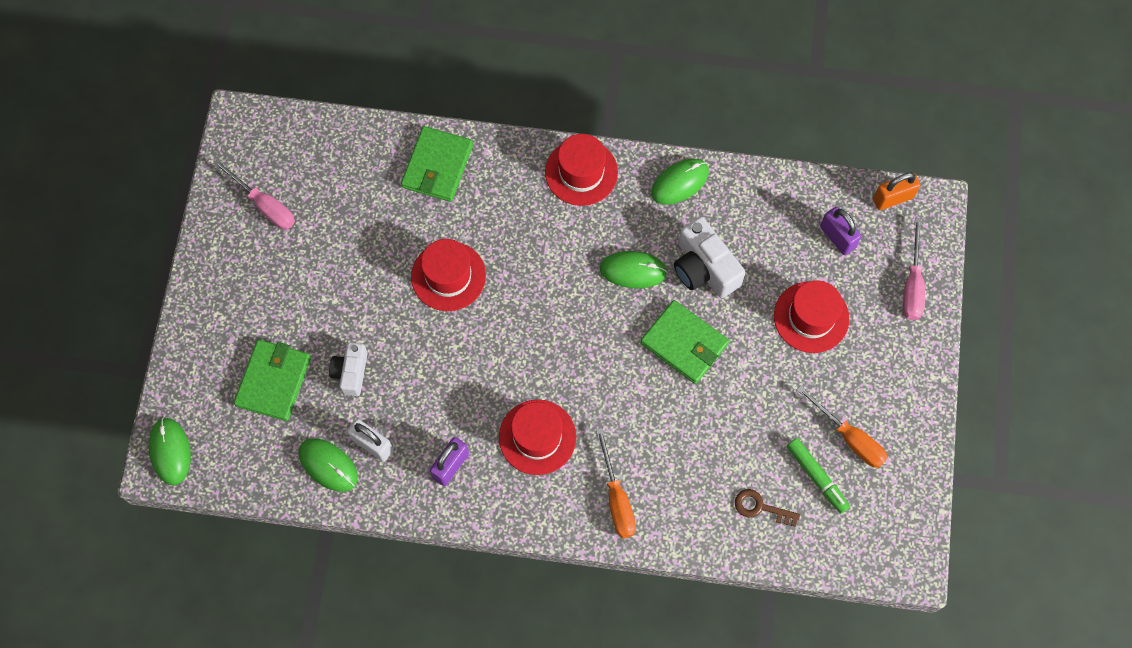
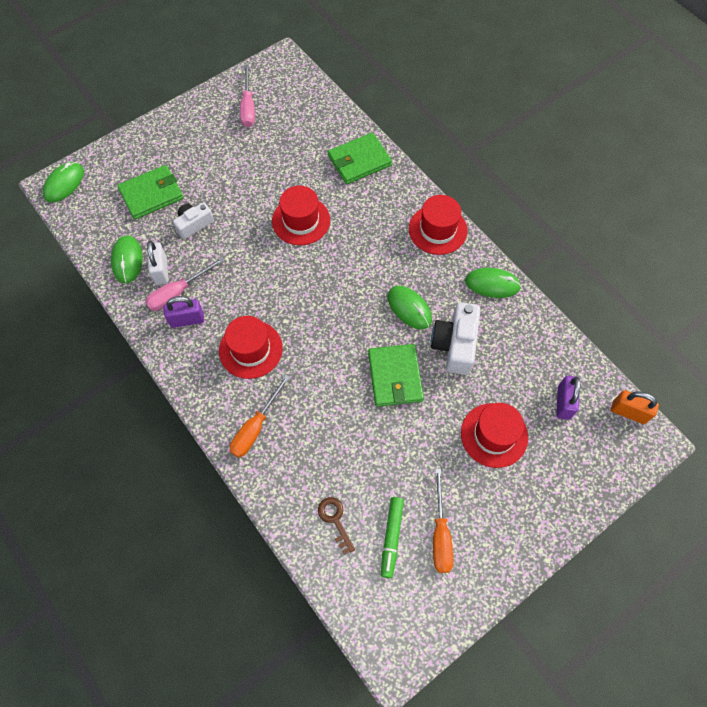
camera: 45 degrees right, 5 degrees down
pink screwdriver [903,218,925,320] -> pink screwdriver moved to [145,257,225,311]

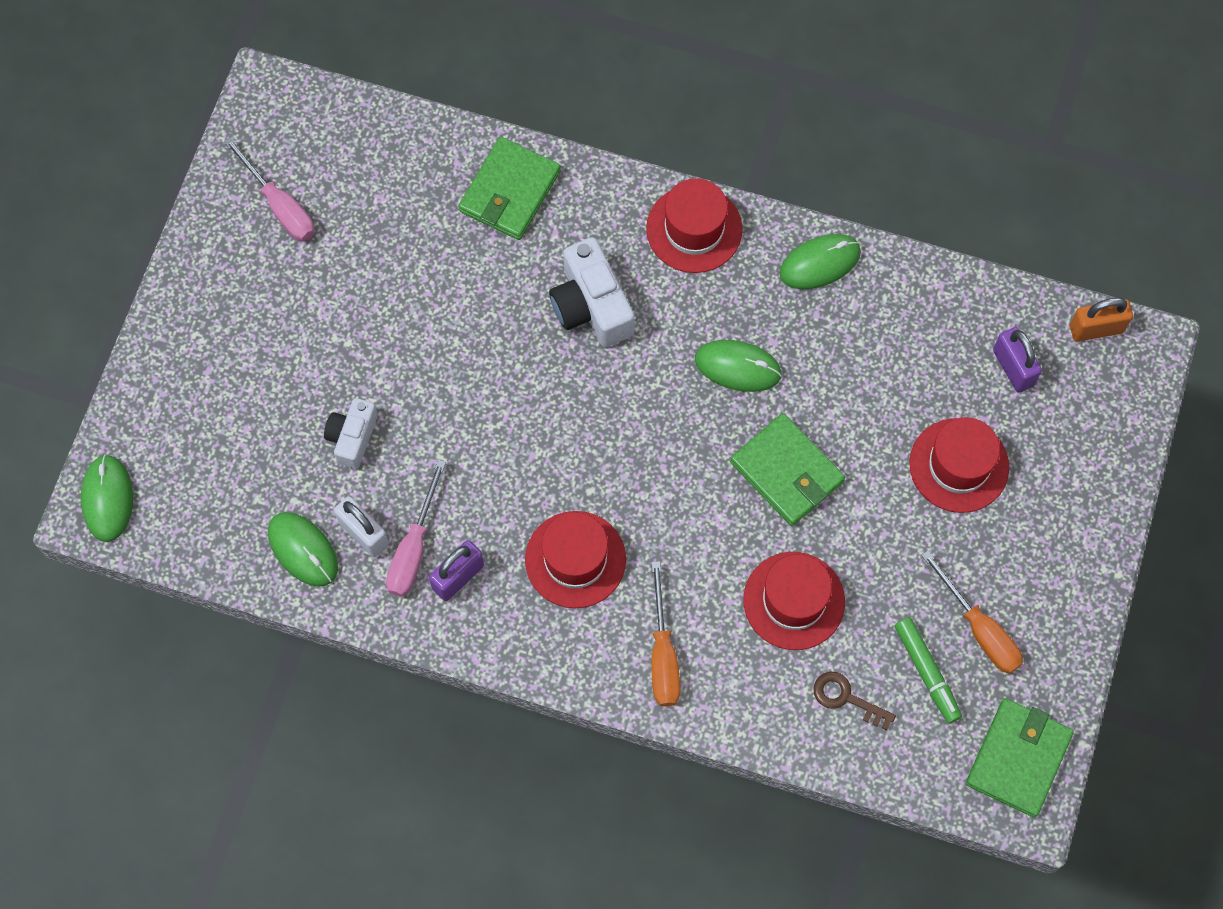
camera: 35 degrees left, 5 degrees up
green wallet [117,165,183,219] -> green wallet moved to [966,698,1074,818]
red hat [272,186,330,245] -> red hat moved to [743,552,845,650]
white camera [431,302,481,375] -> white camera moved to [549,237,635,347]

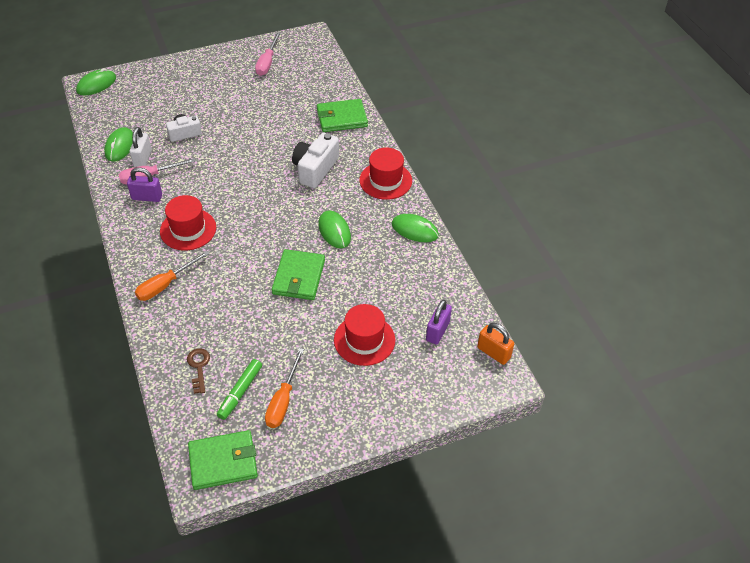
camera: 50 degrees right, 20 degrees down
red hat [743,552,845,650] -> none

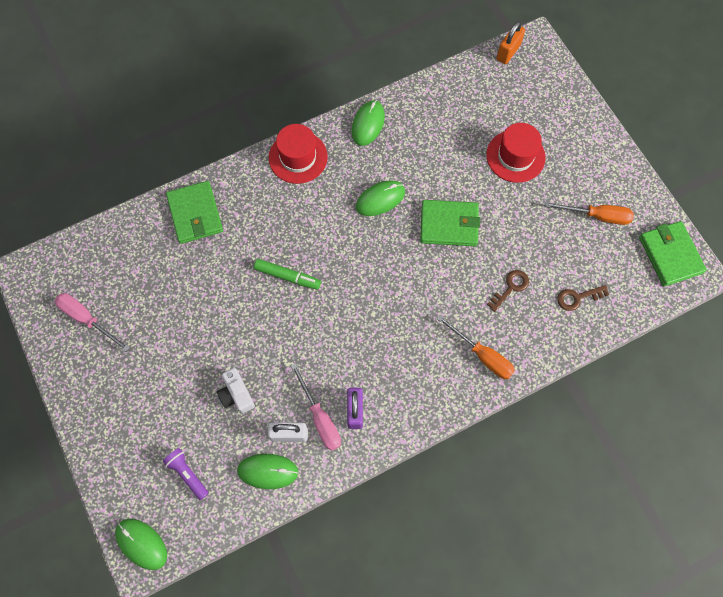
camera: 95 degrees left, 20 degrees up
red hat [160,195,216,250] -> none
green marker [217,359,262,420] -> green marker moved to [254,259,321,290]
pink screwdriver [255,32,280,76] -> pink screwdriver turned 150 degrees counterclockwise [55,293,129,351]
white camera [292,133,339,188] -> none
purple padlock [426,300,452,345] -> none
none -> purple flashlight [163,448,209,500]
none -> brown key [487,270,529,312]

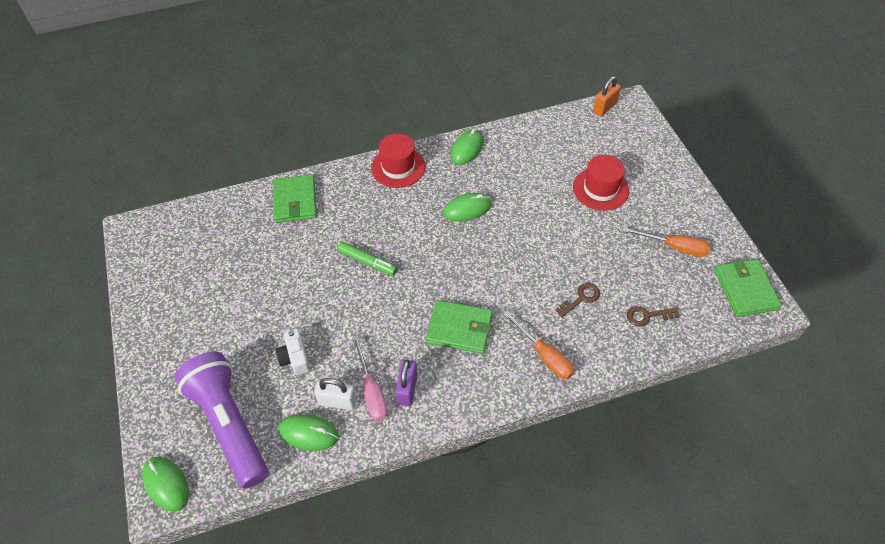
camera: 10 degrees right, 15 degrees down
pink screwdriver [55,293,129,351] -> none
purple flashlight [163,448,209,500] -> purple flashlight [174,352,268,489], size x2.45
green wallet [420,200,480,246] -> green wallet moved to [426,300,493,354]

